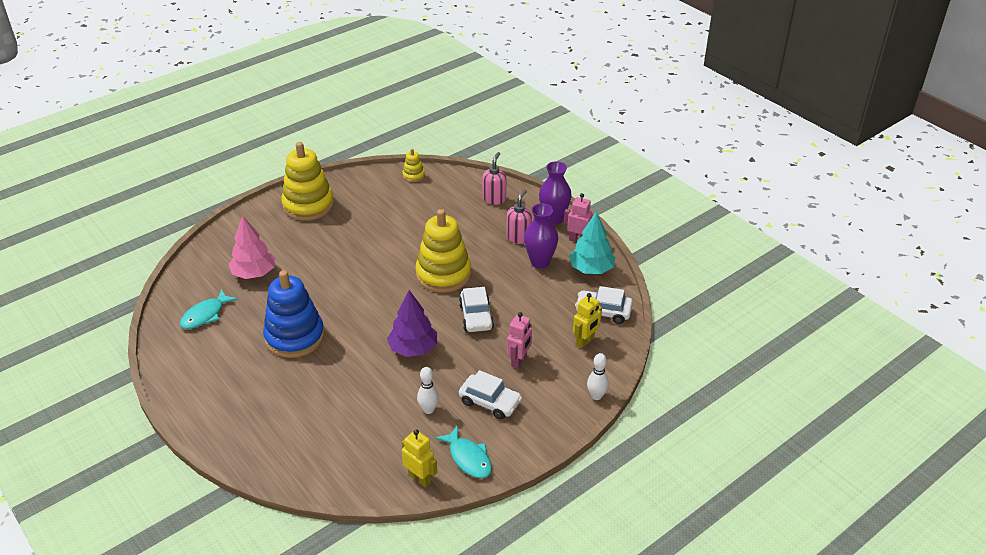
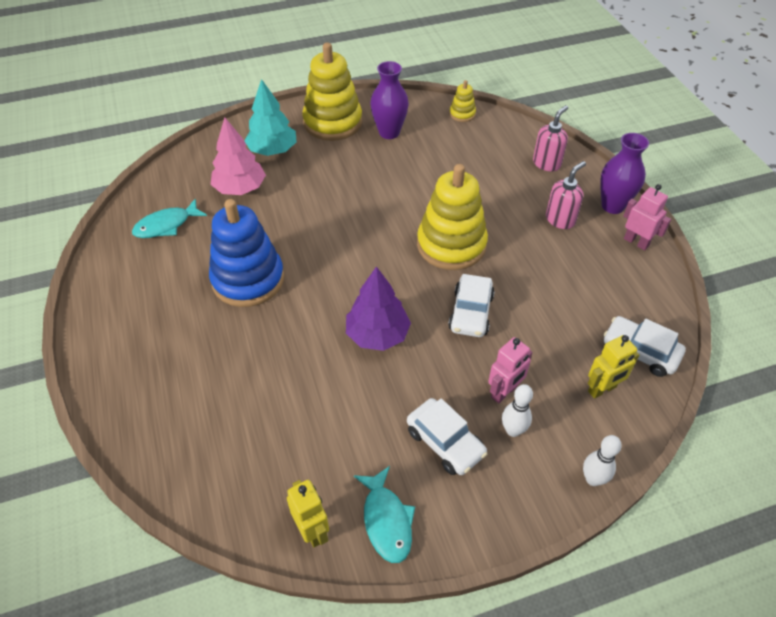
camera: 20 degrees right, 10 degrees up
white bowling pin [417,367,439,414] -> white bowling pin moved to [502,384,533,437]
purple vase [524,203,558,269] -> purple vase moved to [370,61,409,139]
turquoise tree [569,211,615,274] -> turquoise tree moved to [244,79,297,156]

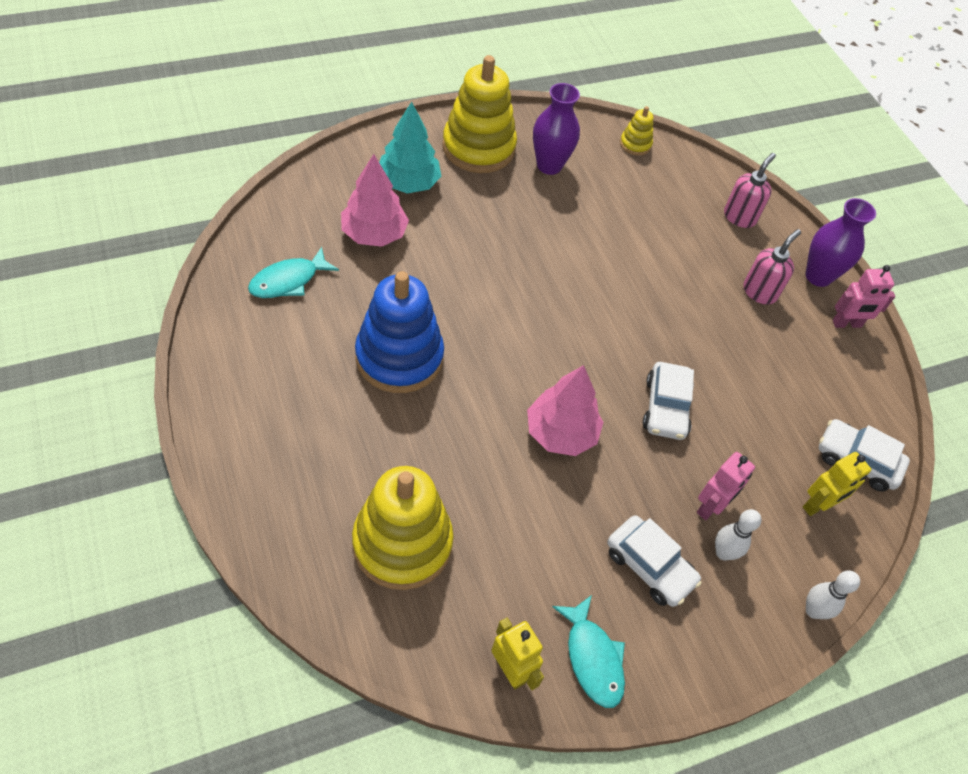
camera: 10 degrees left, 5 degrees up
purple tree [346,266,411,351] -> pink tree [527,365,603,456]
yellow stacking toy [417,164,488,270] -> yellow stacking toy moved to [352,466,454,590]
pink robot [623,184,671,250] -> pink robot turned 135 degrees clockwise [833,265,895,328]

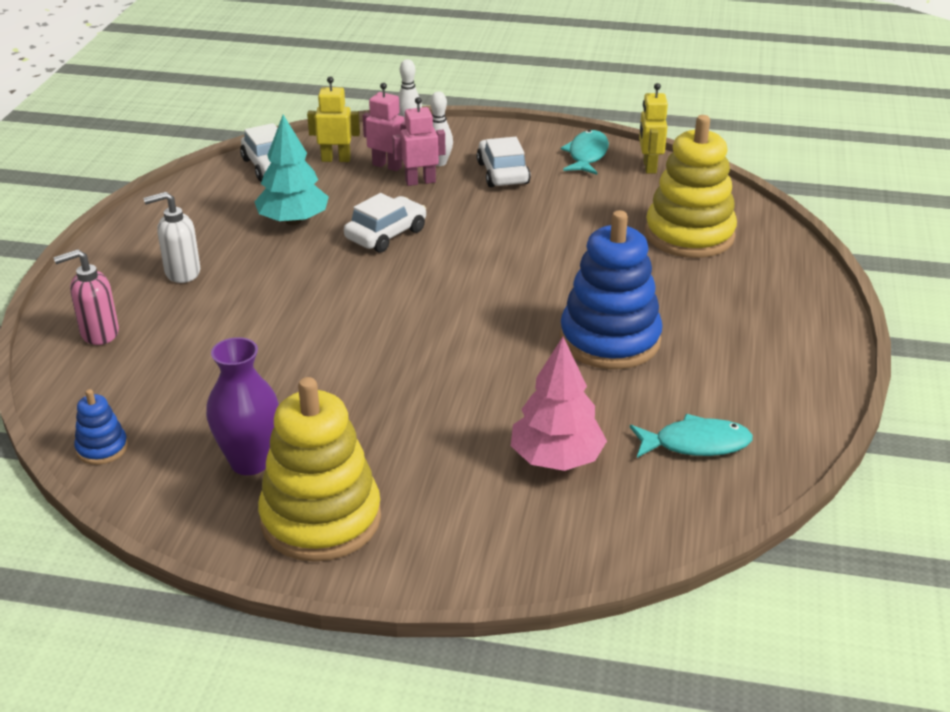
camera: 140 degrees left, 20 degrees down
turquoise tree [379,101,441,193] -> turquoise tree moved to [255,115,329,225]
pink tree [527,365,603,456] -> none
yellow stacking toy [620,106,653,156] -> blue stacking toy [74,389,128,465]
pink soap dispenser [743,229,801,305] -> white soap dispenser [144,192,200,283]
purple vase [806,198,876,287] -> none
pink robot [833,265,895,328] -> pink robot moved to [363,83,406,171]

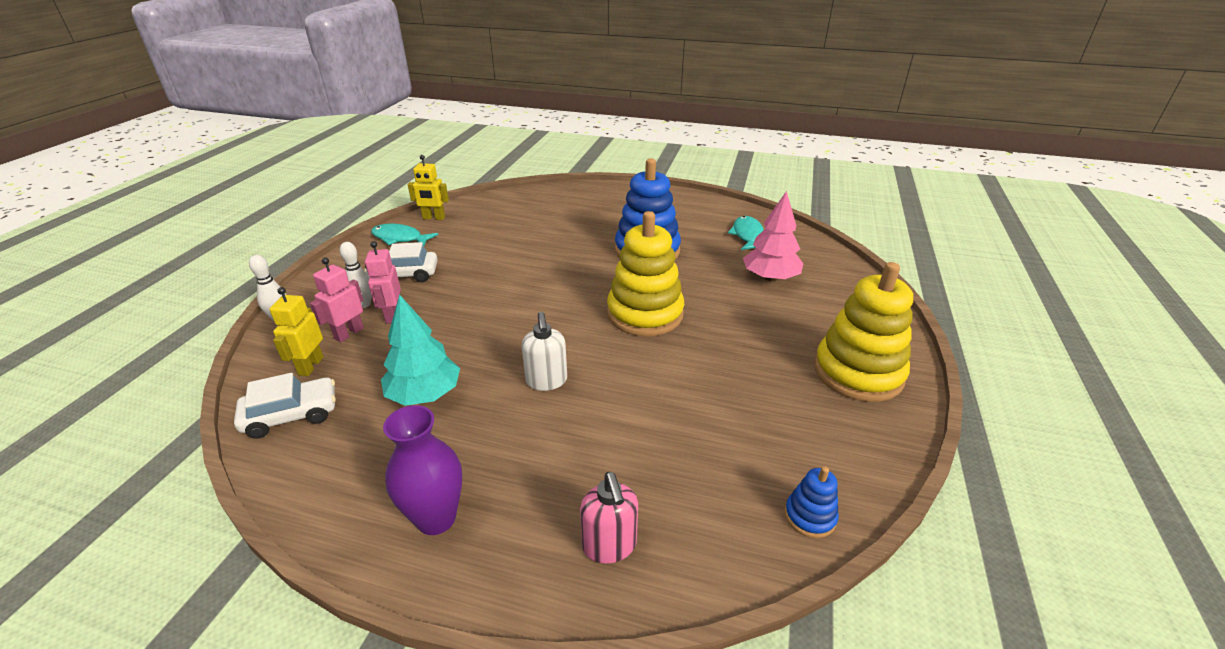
camera: 85 degrees left, 0 degrees up
white soap dispenser [144,192,200,283] -> white soap dispenser moved to [522,312,567,391]
purple vase [206,337,279,475] -> purple vase moved to [383,405,462,535]
white car [344,193,426,253] -> none
yellow stacking toy [645,115,737,258] -> yellow stacking toy moved to [607,211,684,336]

